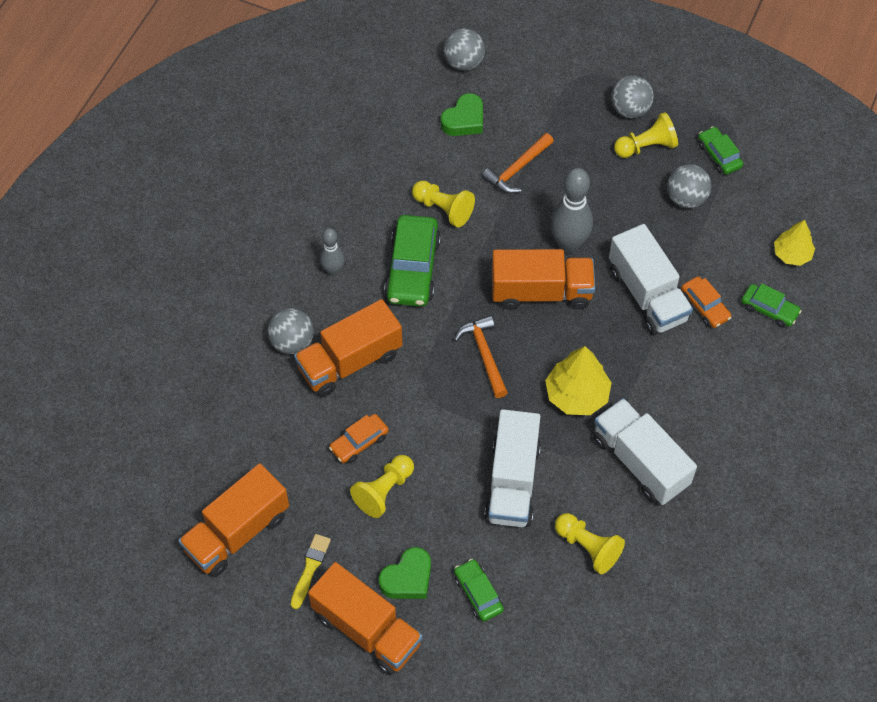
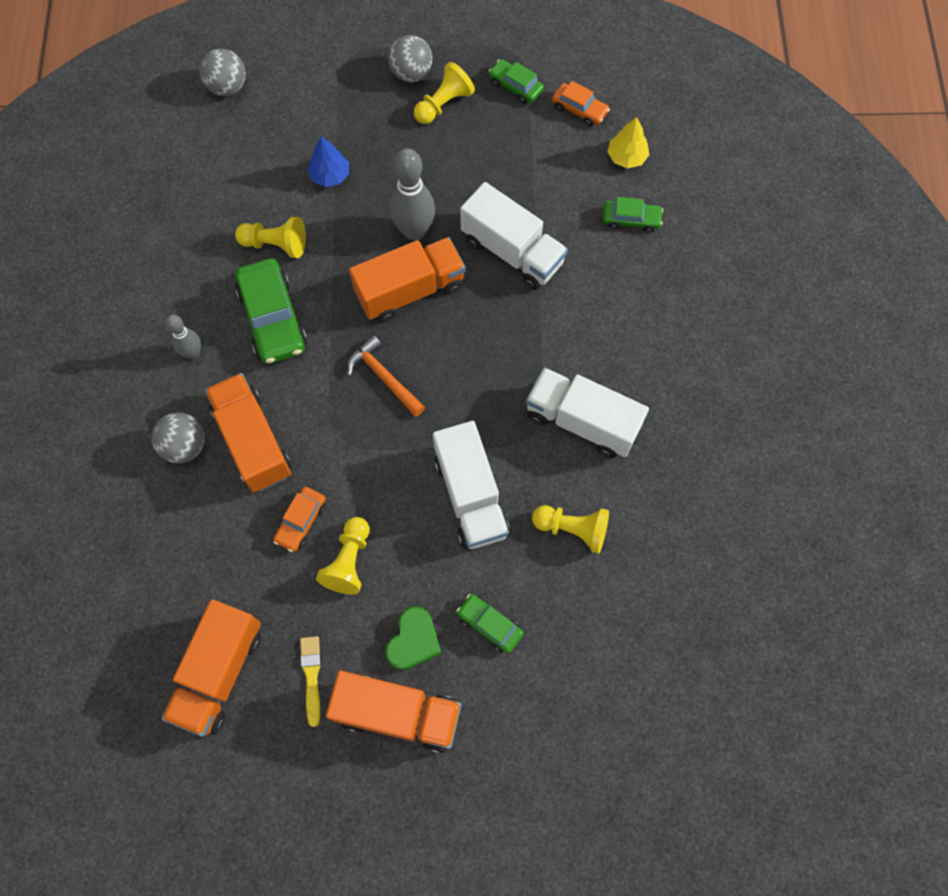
camera: 25 degrees left, 10 degrees up
orange truck [294,299,403,397] -> orange truck turned 120 degrees clockwise [205,373,291,493]
green heart [441,93,483,136] -> none
orange hammer [481,133,554,194] -> blue tree [307,136,349,187]
yellow tree [545,346,612,415] -> none
grey ball [667,164,711,208] -> none
orange car [681,276,731,328] -> orange car moved to [552,81,610,127]

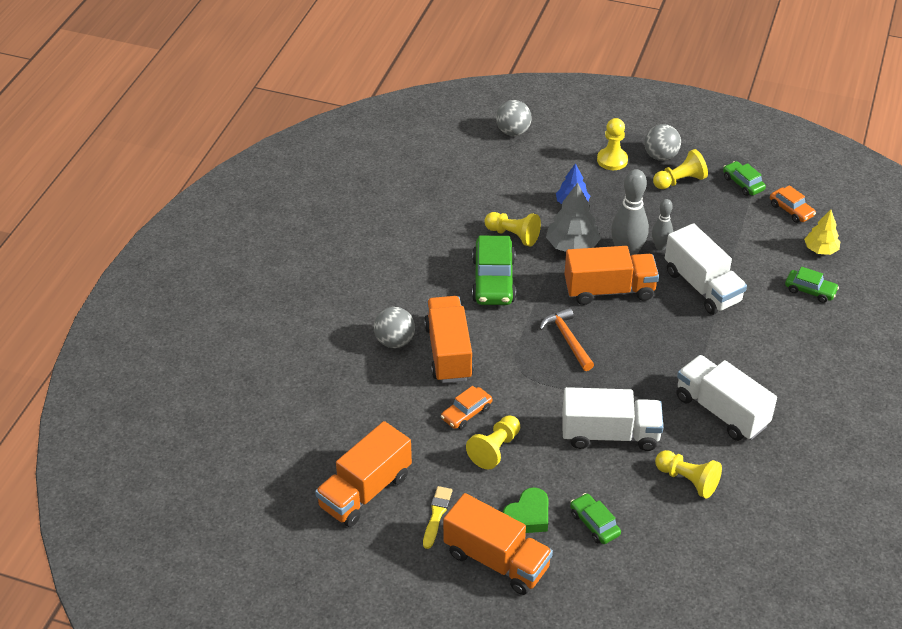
camera: 20 degrees right, 25 degrees down
grey bowling pin [166,315,201,359] -> grey bowling pin moved to [652,199,673,251]
white truck [433,421,510,549] -> white truck turned 90 degrees counterclockwise [562,387,663,451]
none -> grey tree [546,183,601,252]
none -> yellow pawn [597,118,628,170]

